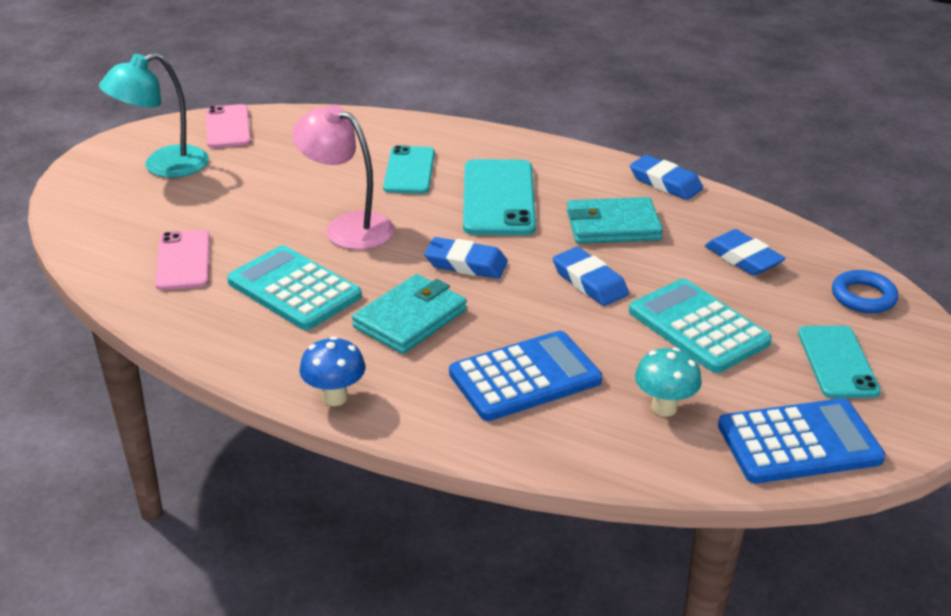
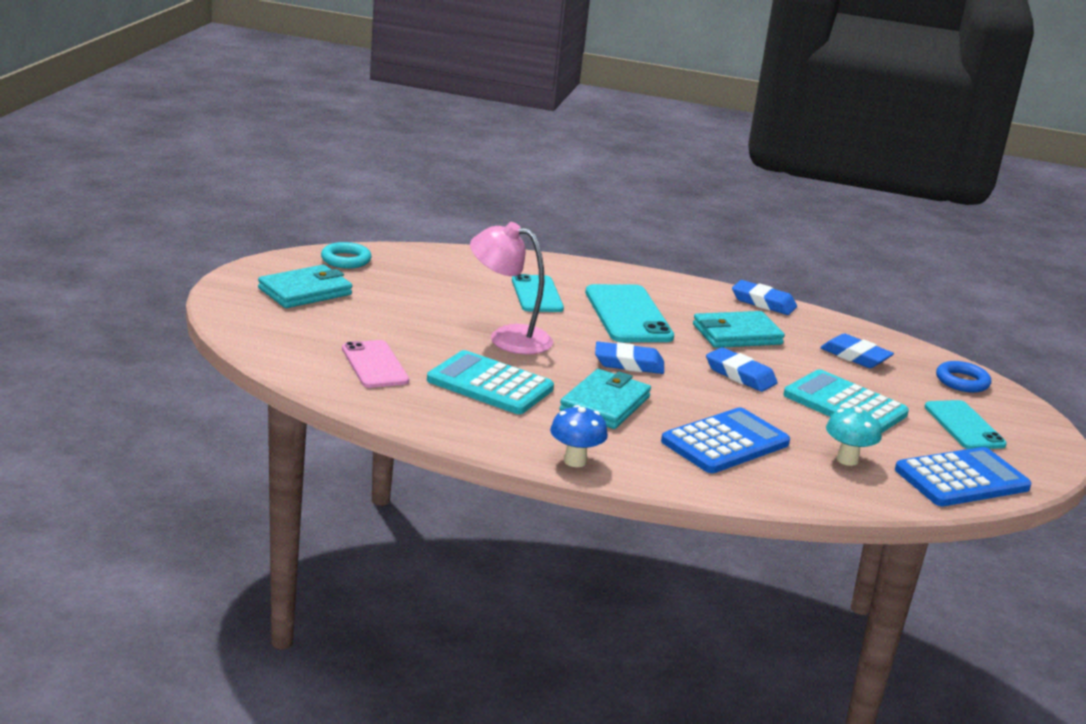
camera: 15 degrees left, 10 degrees down
turquoise lamp [99,53,209,178] -> turquoise wallet [258,265,352,308]
pink phone [206,104,251,148] -> turquoise ring [321,242,372,269]

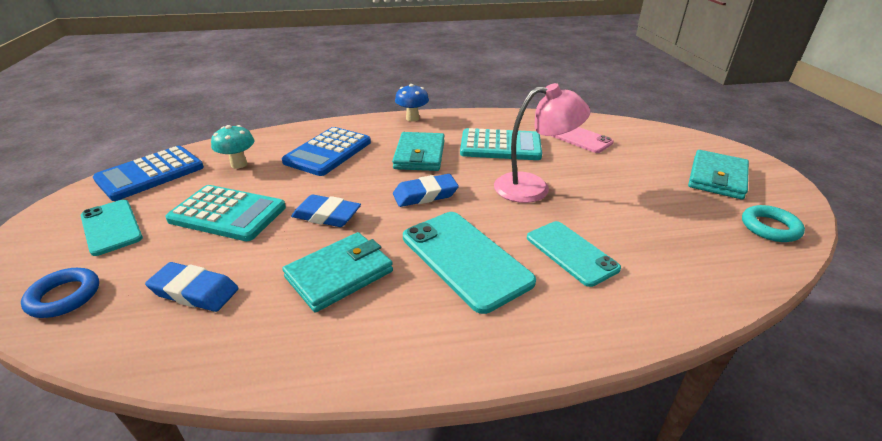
camera: 160 degrees right, 10 degrees up
blue eraser [732,280,797,315] -> none

